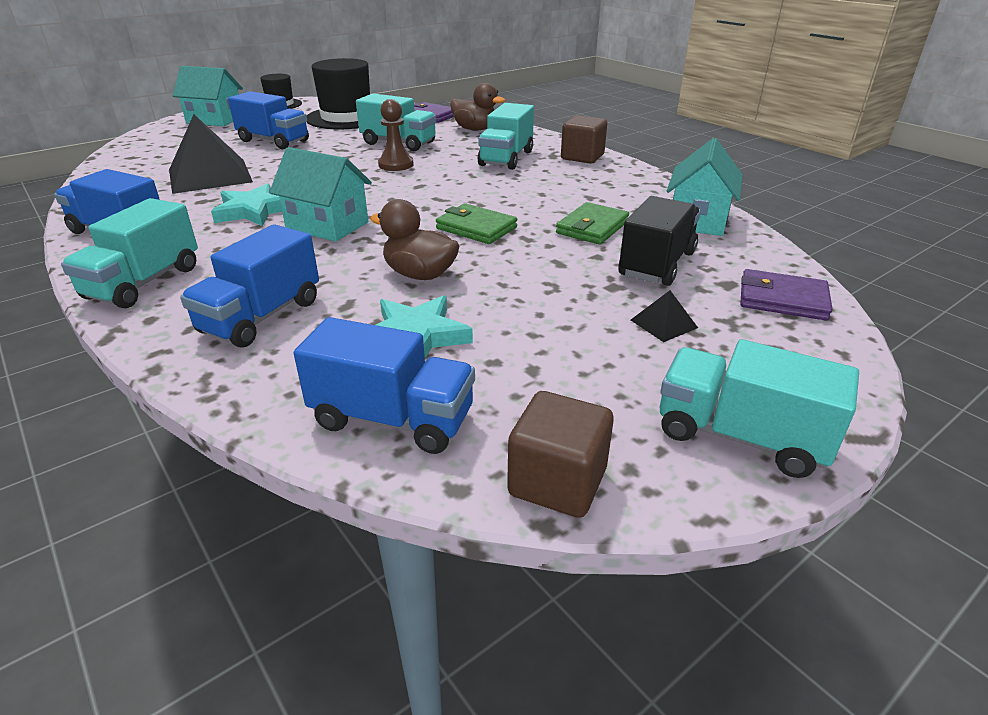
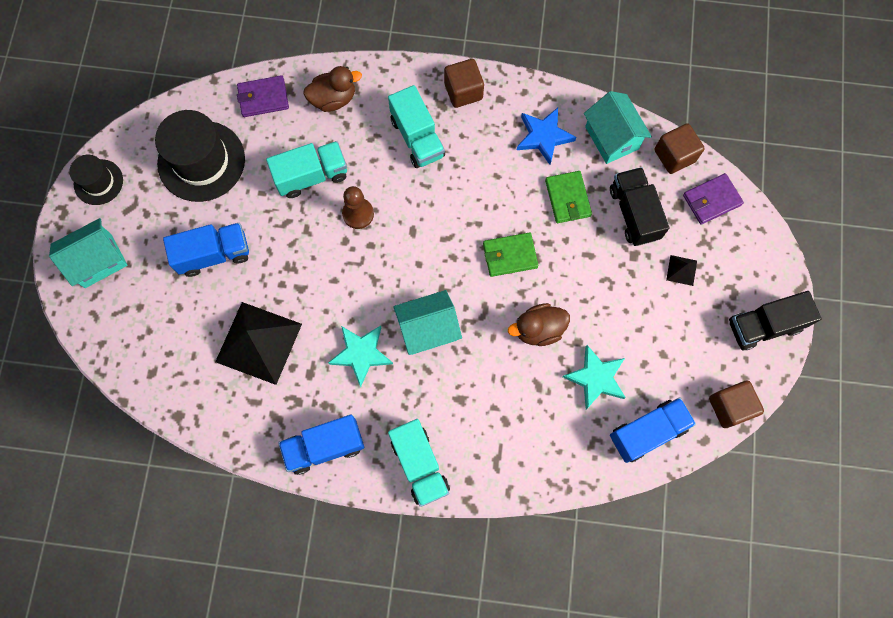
camera: 45 degrees left, 40 degrees up
blue truck [180,224,319,348] -> none
turquoise truck [660,339,859,478] -> black truck [729,291,821,350]
none -> blue star [517,108,576,165]
none -> brown cube [655,123,704,174]

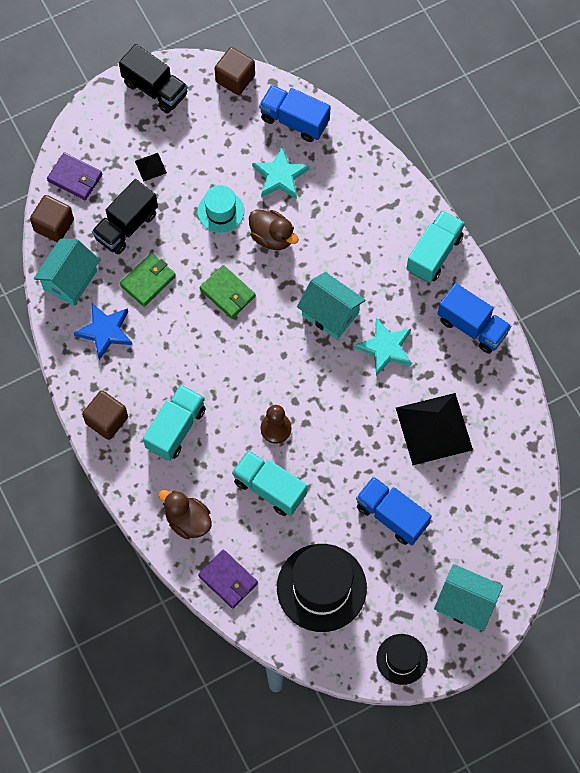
camera: 125 degrees left, 5 degrees down
none -> turquoise hat [198,185,244,233]

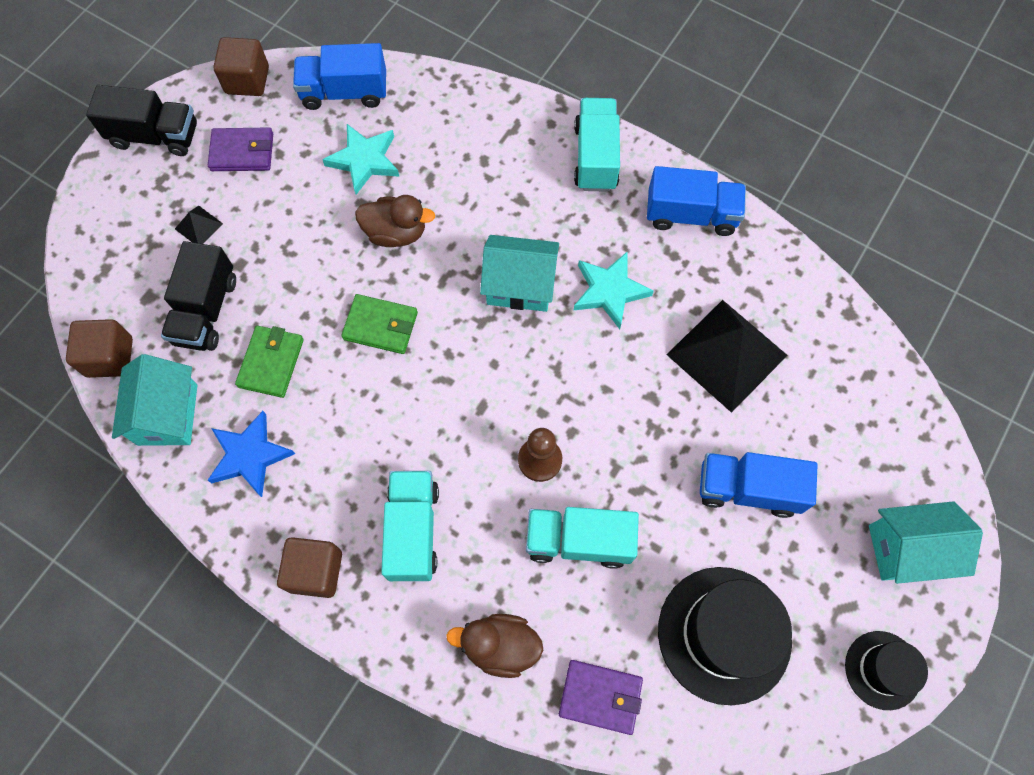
camera: 30 degrees left, 0 degrees up
purple wallet [47,152,103,200] -> purple wallet moved to [208,127,273,171]
turquoise hat [198,185,244,233] -> none

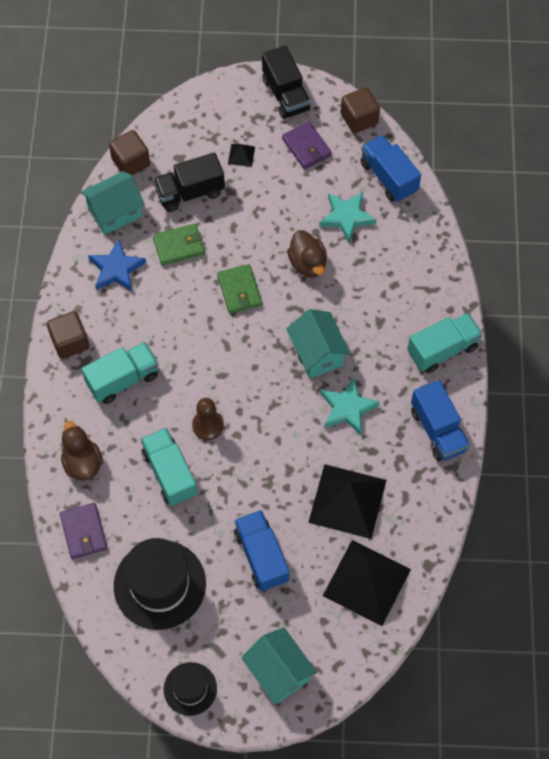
camera: 60 degrees right, 5 degrees down
none -> black pyramid [323,540,411,626]

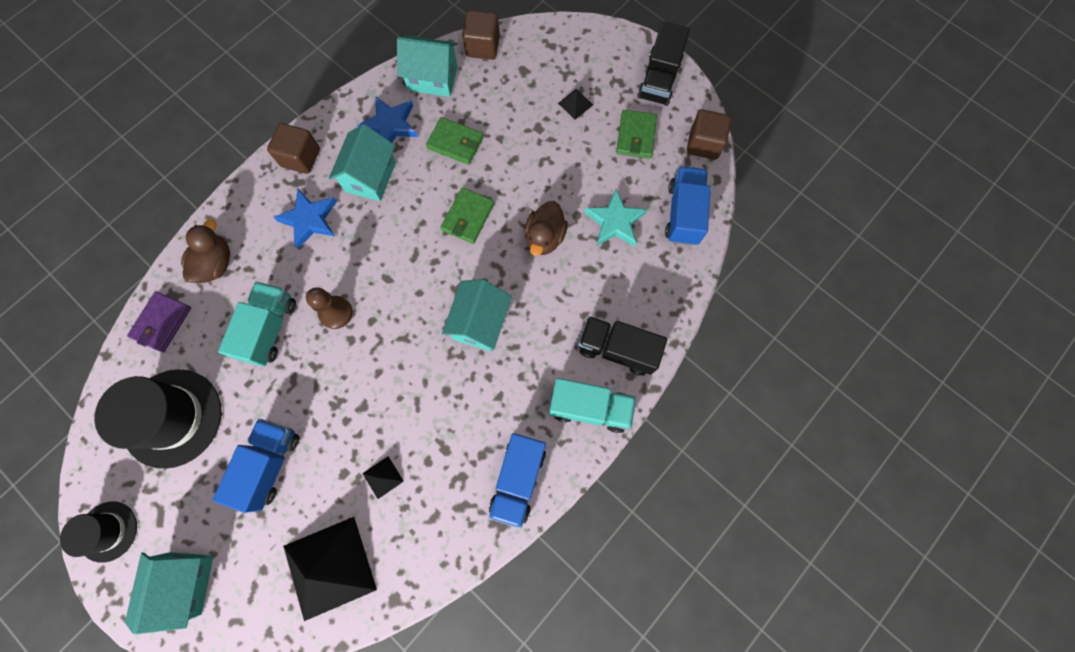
camera: 40 degrees right, 10 degrees up
turquoise truck [81,342,159,404] -> blue star [273,189,337,249]
black truck [153,153,225,212] -> black truck moved to [578,316,667,376]
purple wallet [282,122,332,169] -> green wallet [616,110,657,159]
black pyramid [308,464,386,539] -> black pyramid [362,456,404,499], size x0.42
turquoise star [320,377,380,435] -> none
none -> turquoise house [329,124,396,201]

